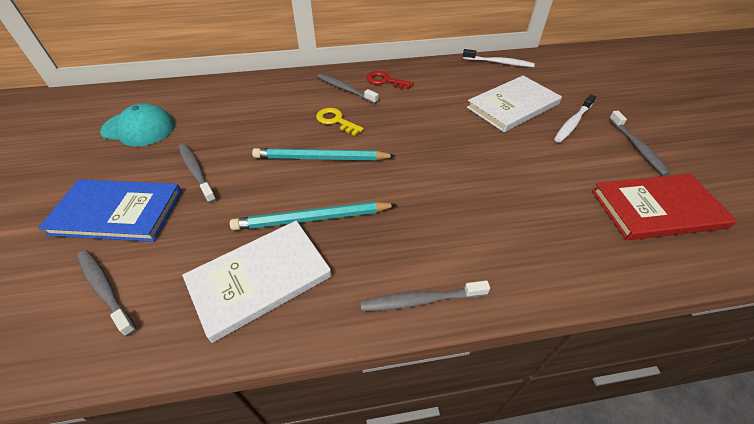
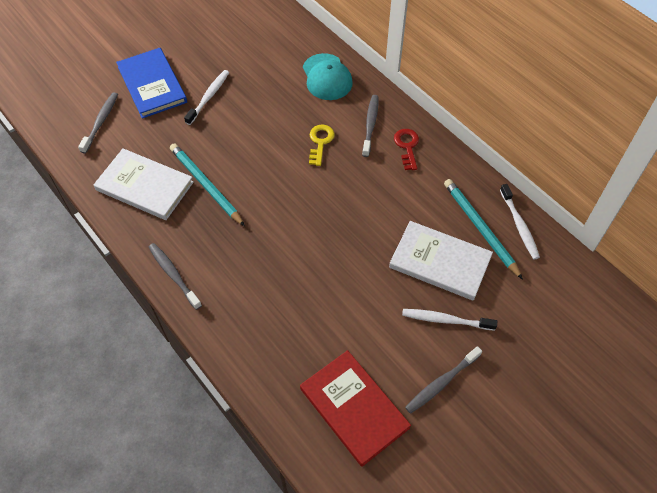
camera: 60 degrees right, 10 degrees up
turquoise cap [100,103,175,147] -> turquoise cap moved to [303,53,353,100]
grey toothbrush [178,143,216,203] -> white toothbrush [184,70,229,125]
turquoise pencil [252,148,395,160] -> turquoise pencil moved to [444,179,523,280]

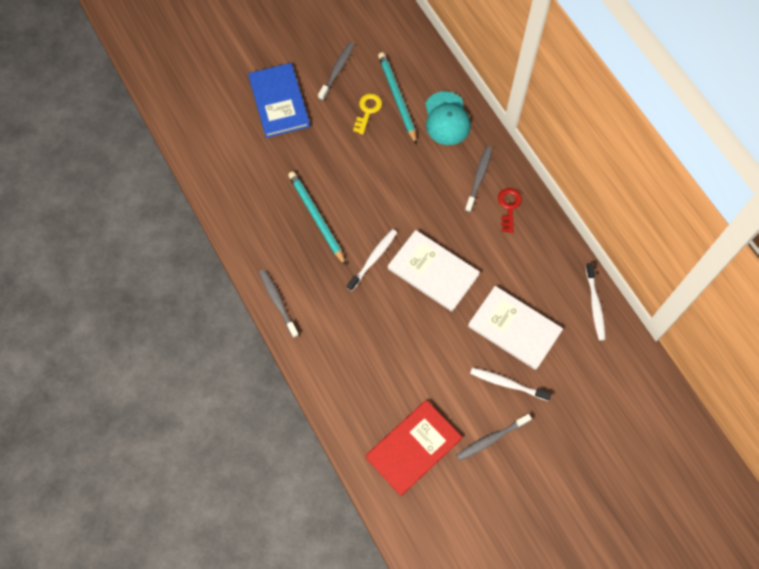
camera: 10 degrees right, 10 degrees up
grey toothbrush [78,92,118,154] -> grey toothbrush moved to [318,42,354,101]
white book [94,148,194,220] -> white book moved to [388,230,480,311]
white toothbrush [184,70,229,125] -> white toothbrush moved to [347,229,397,291]
red book [300,350,411,467] -> red book turned 75 degrees clockwise [366,400,462,496]
yellow key [309,125,335,166] -> yellow key moved to [353,93,382,134]
turquoise pencil [444,179,523,280] -> turquoise pencil moved to [378,52,417,145]

